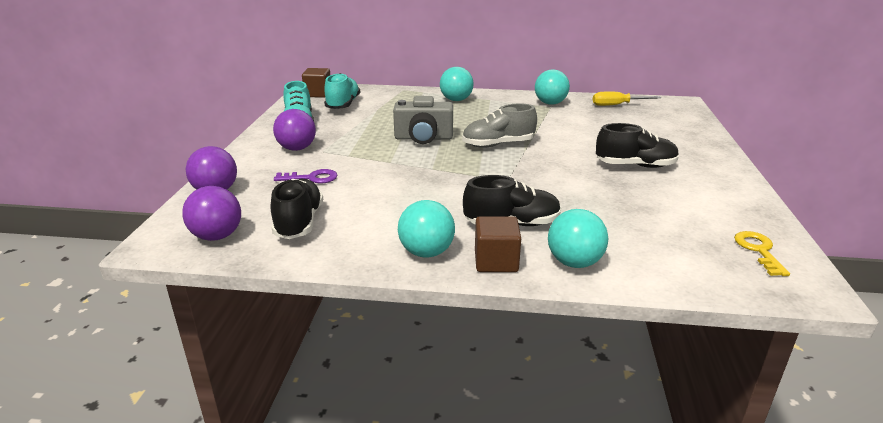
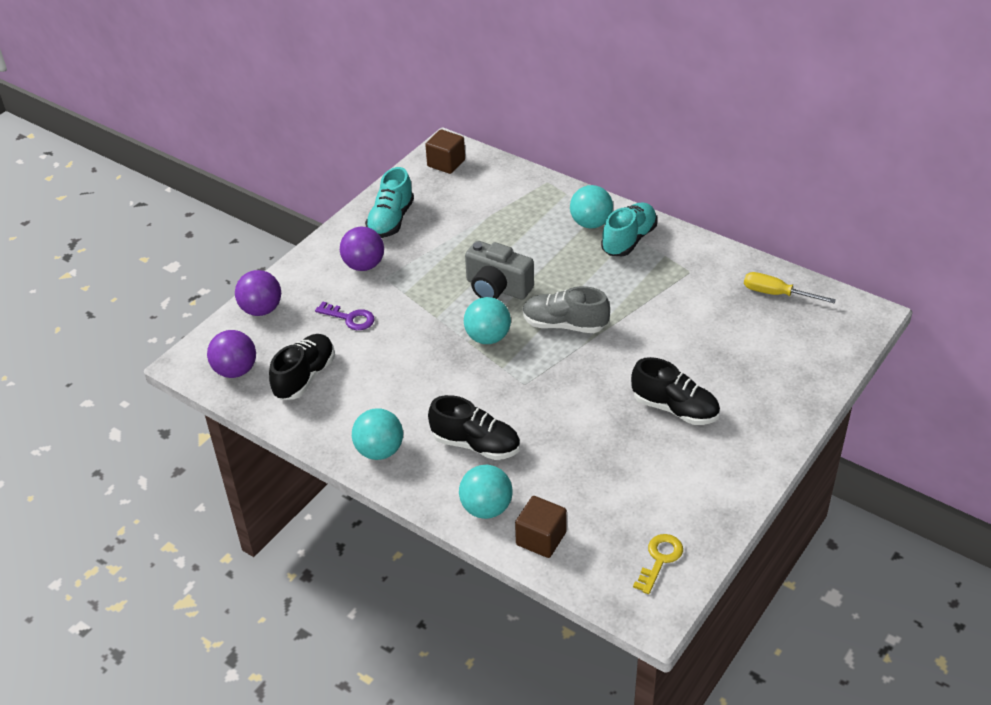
camera: 30 degrees right, 15 degrees up
turquoise shoe [324,73,360,109] -> turquoise shoe moved to [601,202,657,256]
brown cube [475,216,521,272] -> brown cube moved to [515,496,567,558]
turquoise ball [535,69,570,105] -> turquoise ball moved to [464,297,511,344]

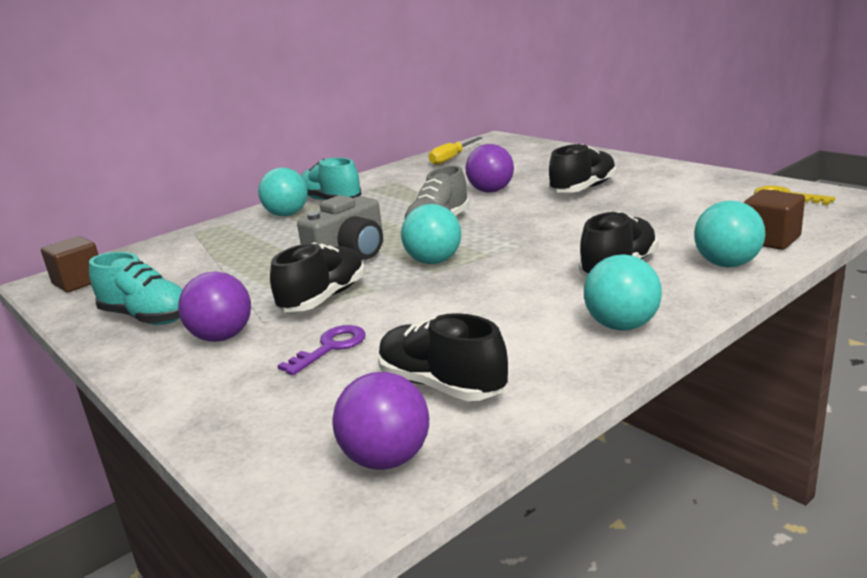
camera: 75 degrees left, 20 degrees down
purple ball [235,270,281,316] -> purple ball moved to [465,144,514,193]
none -> black shoe [270,242,365,312]

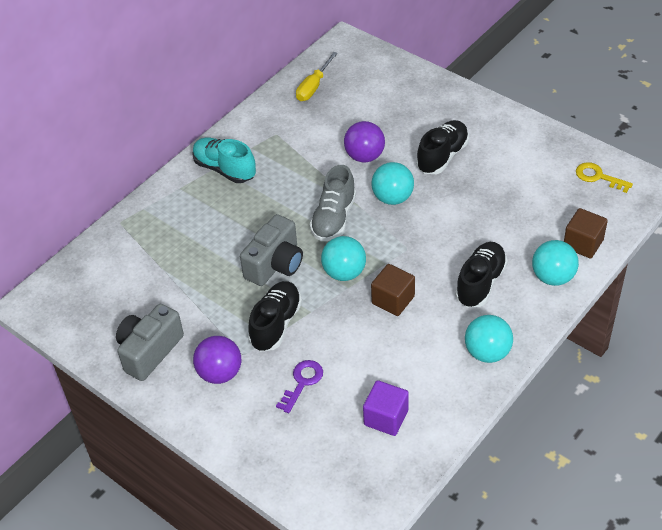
camera: 10 degrees left, 25 degrees up
brown cube [41,236,99,292] -> brown cube moved to [371,264,415,316]
turquoise shoe [89,252,183,325] -> grey camera [116,303,184,381]
turquoise ball [258,167,308,216] -> turquoise ball moved to [372,162,414,205]
purple ball [332,372,429,470] -> none
black shoe [378,313,508,401] -> purple cube [363,380,409,436]

